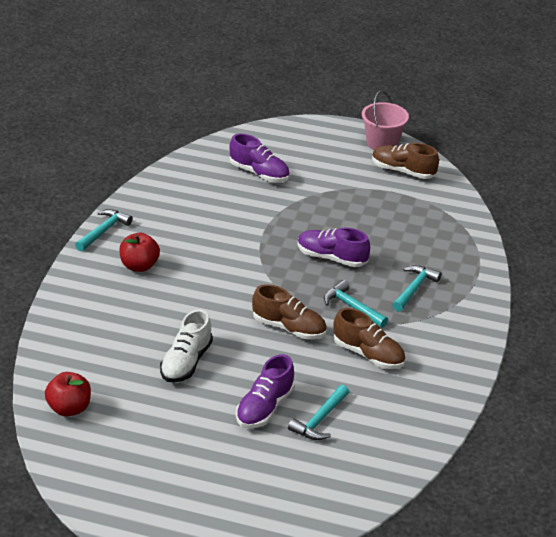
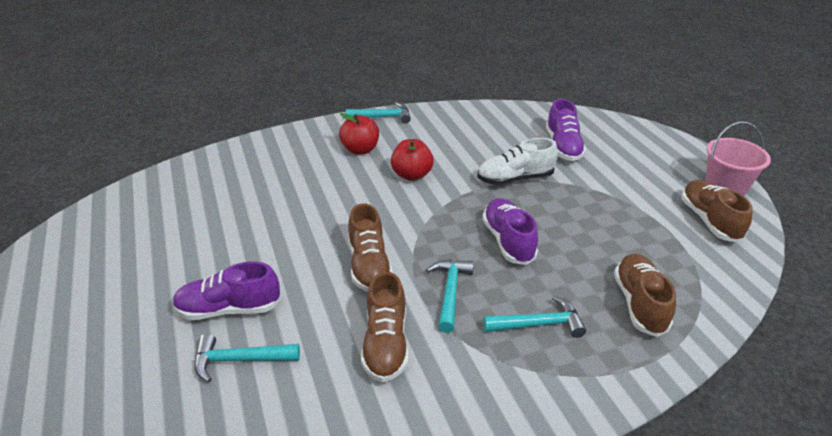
camera: 55 degrees right, 0 degrees up
red apple [45,372,91,417] -> red apple moved to [391,139,434,181]
white shoe [160,309,213,382] -> white shoe moved to [477,138,558,185]
none -> brown shoe [614,254,676,337]

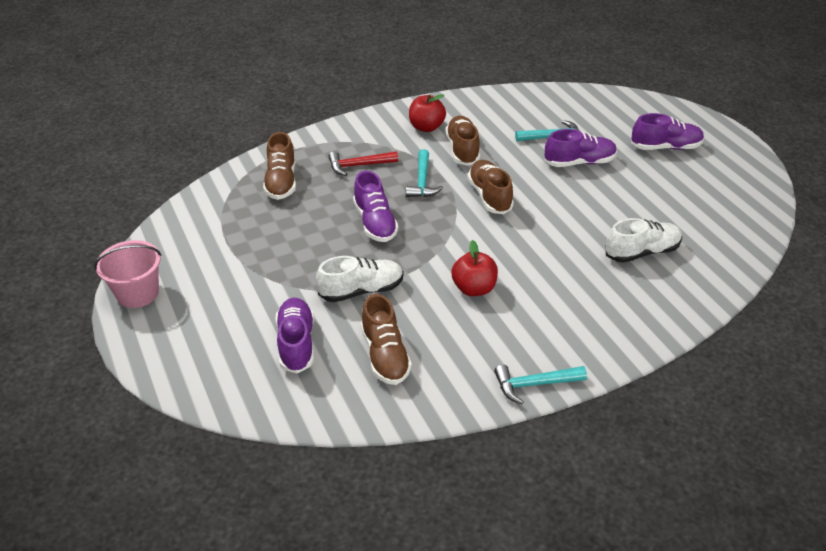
camera: 175 degrees right, 5 degrees up
red apple [339,113,379,155] -> red apple moved to [409,94,446,132]
turquoise hammer [483,296,586,338] -> red hammer [328,151,398,176]
brown shoe [681,180,753,242] -> brown shoe moved to [361,294,412,385]
none -> white shoe [605,218,682,263]
none -> purple shoe [631,113,704,150]

